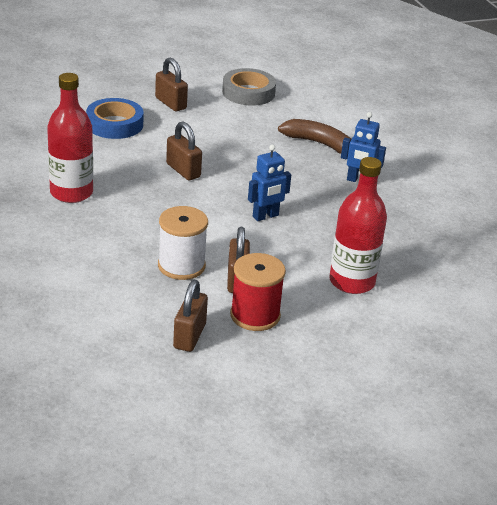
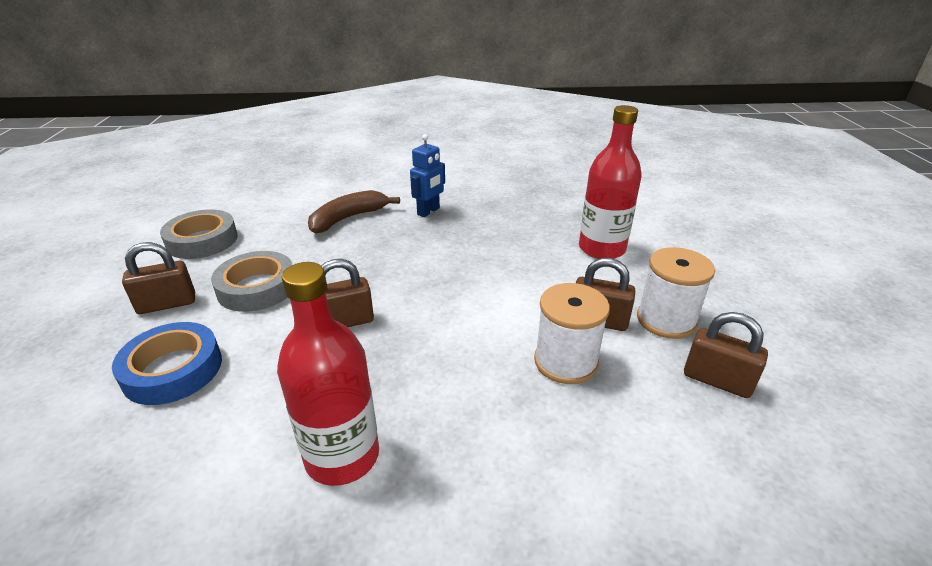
camera: 70 degrees left, 0 degrees up
red spool [230,253,286,331] -> white spool [637,247,715,339]
blue robot [248,145,291,221] -> none
none -> grey tape [211,251,292,312]

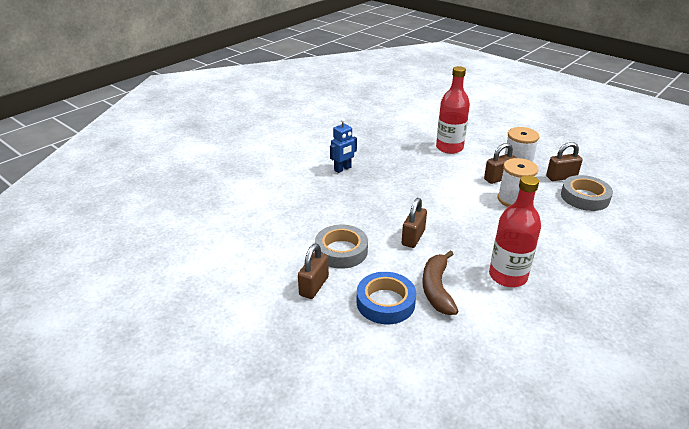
camera: 45 degrees left, 0 degrees up
grey tape [160,209,238,259] -> grey tape moved to [561,175,613,211]
brown banana [308,190,400,233] -> brown banana moved to [422,251,459,315]
blue robot [410,134,445,217] -> blue robot turned 60 degrees clockwise [330,118,357,173]

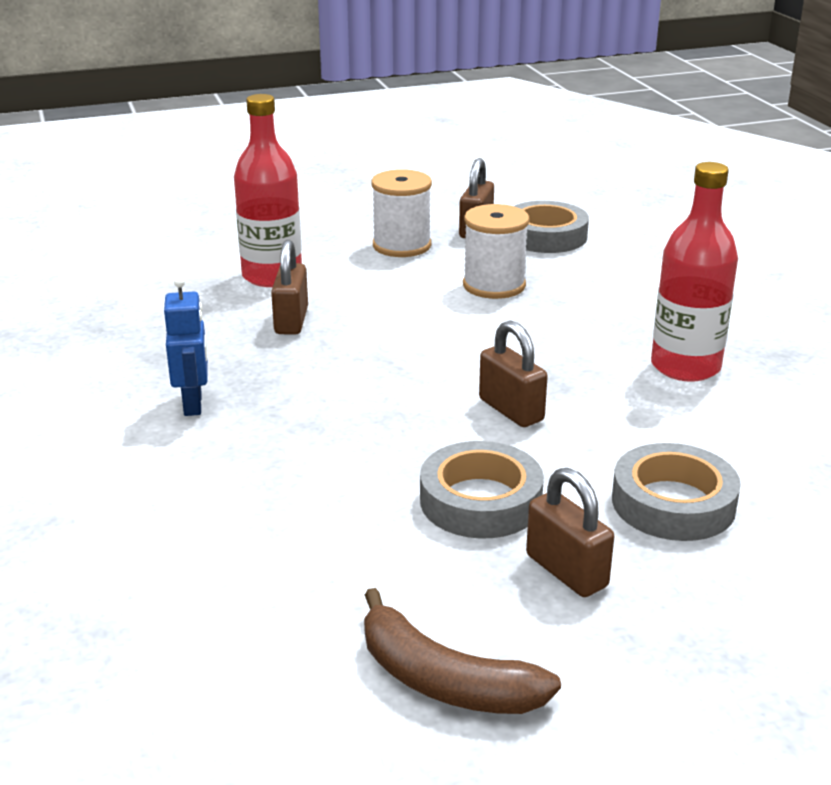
camera: 60 degrees left, 5 degrees down
blue tape [357,272,416,324] -> grey tape [612,443,741,541]
brown banana [422,251,459,315] -> brown banana moved to [364,588,561,714]
brown padlock [484,143,516,184] -> brown padlock moved to [271,240,308,335]

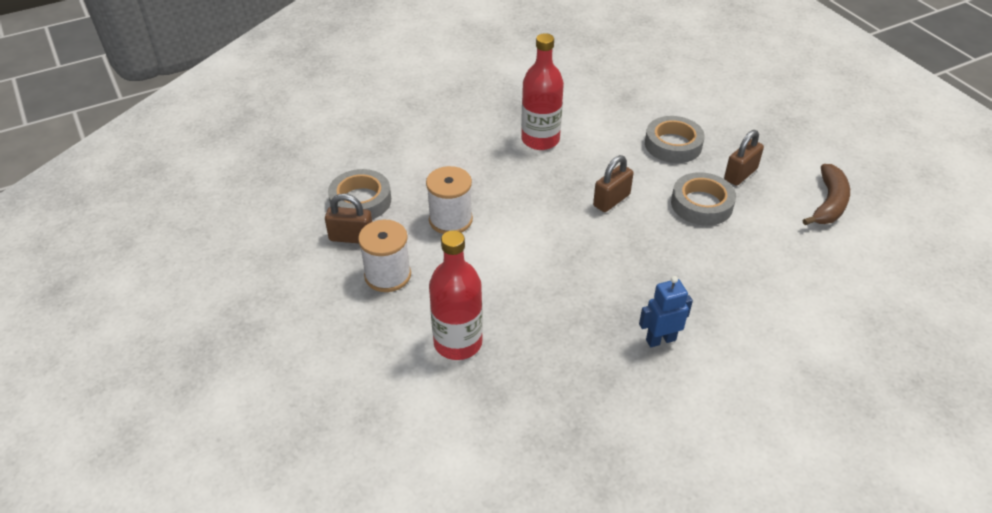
camera: 100 degrees left, 15 degrees up
brown padlock [271,240,308,335] -> none

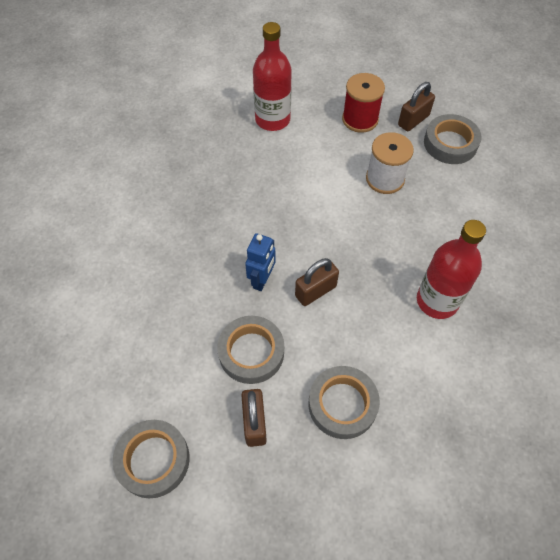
camera: 130 degrees right, 15 degrees up
white spool [358,220,411,292] -> red spool [342,73,385,133]
brown padlock [593,155,634,212] -> brown padlock turned 60 degrees clockwise [295,258,339,306]
blue robot [639,276,693,347] -> blue robot moved to [245,233,276,291]
brown banana [803,164,850,225] -> grey tape [113,420,190,498]

